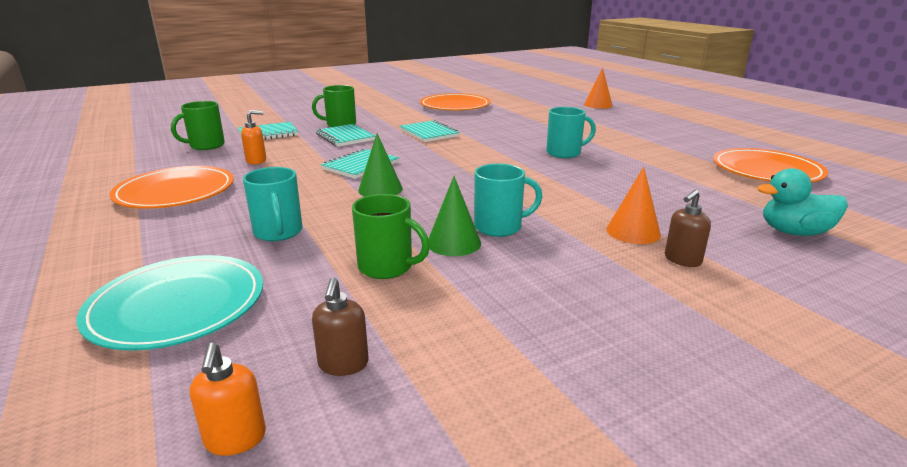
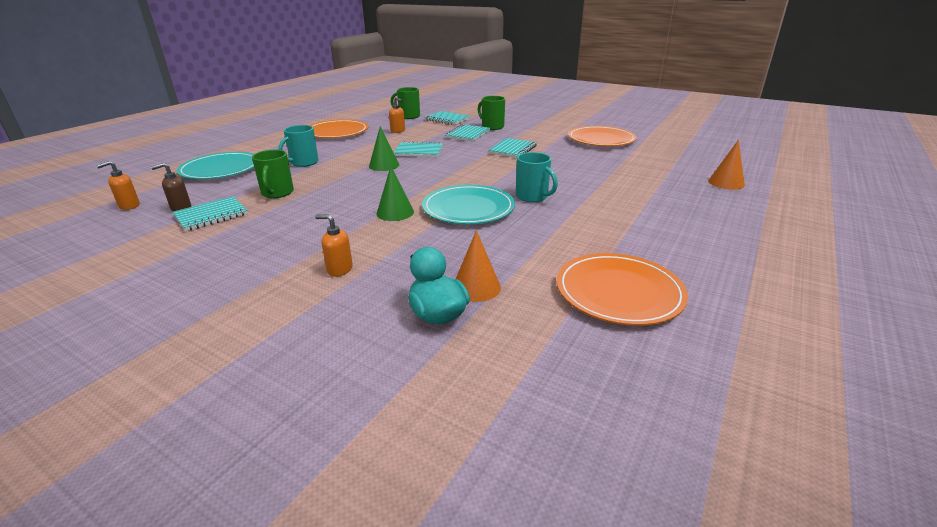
camera: 60 degrees right, 5 degrees up
green cone [428,176,481,256] -> green cone moved to [377,166,414,221]
turquoise mug [474,164,542,237] -> none
orange cone [606,167,661,244] -> orange cone moved to [456,230,501,302]
brown soap dispenser [665,190,711,267] -> orange soap dispenser [315,214,353,277]
none -> turquoise notebook [173,196,248,231]
none -> turquoise plate [422,185,515,224]

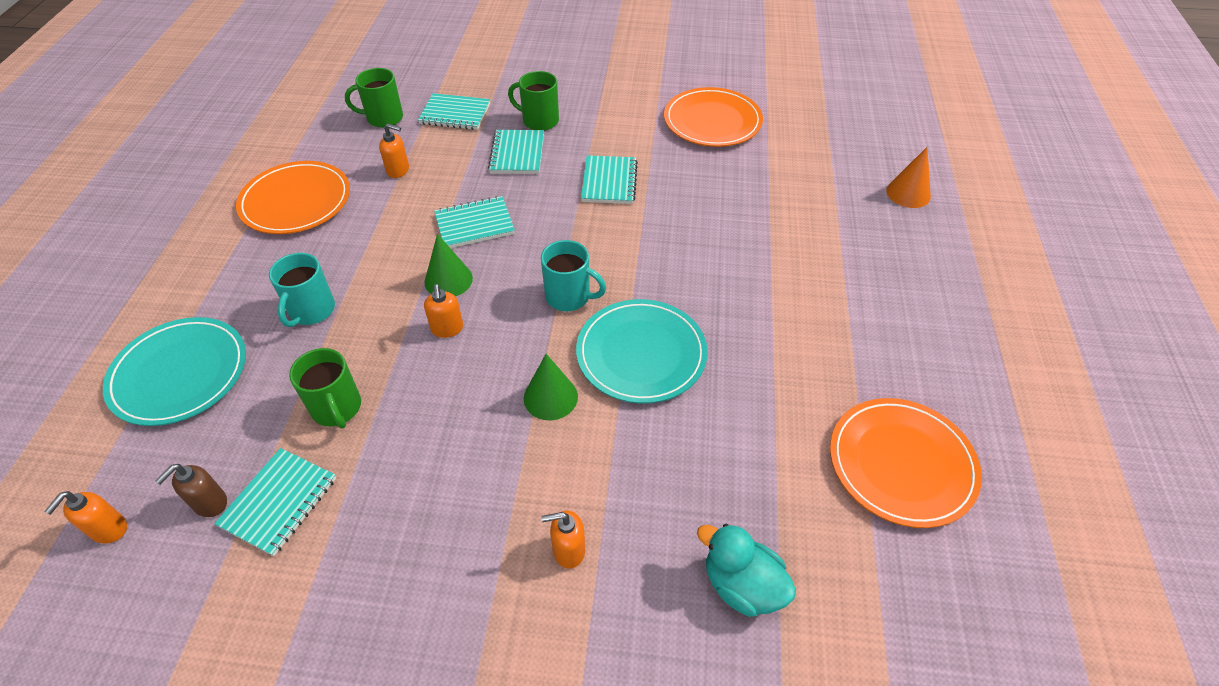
camera: 25 degrees left, 20 degrees up
orange cone [456,230,501,302] -> none
turquoise mug [516,152,558,202] -> turquoise mug moved to [541,240,606,311]
none -> orange soap dispenser [424,284,463,338]

